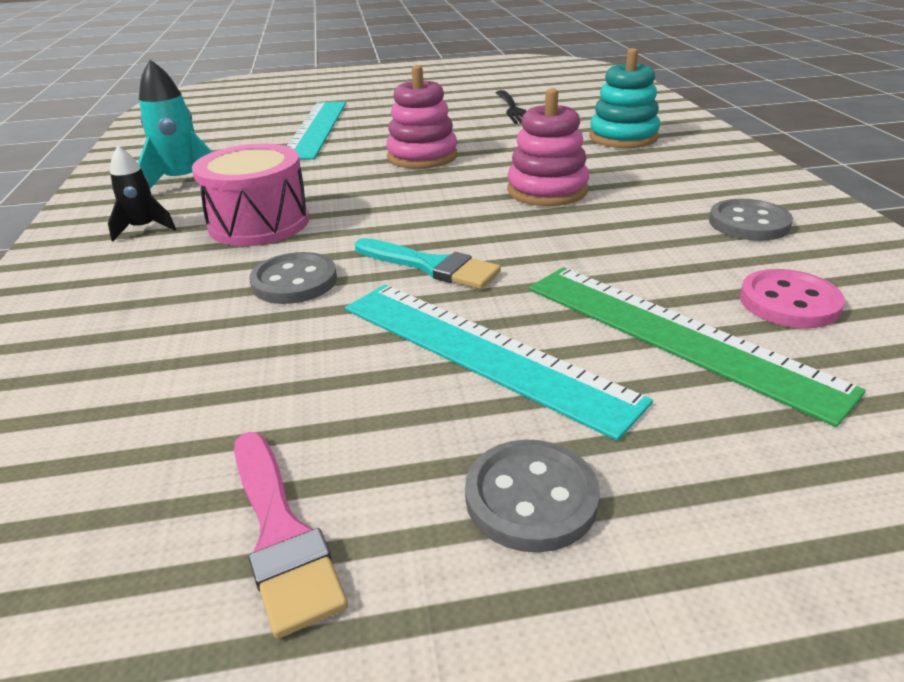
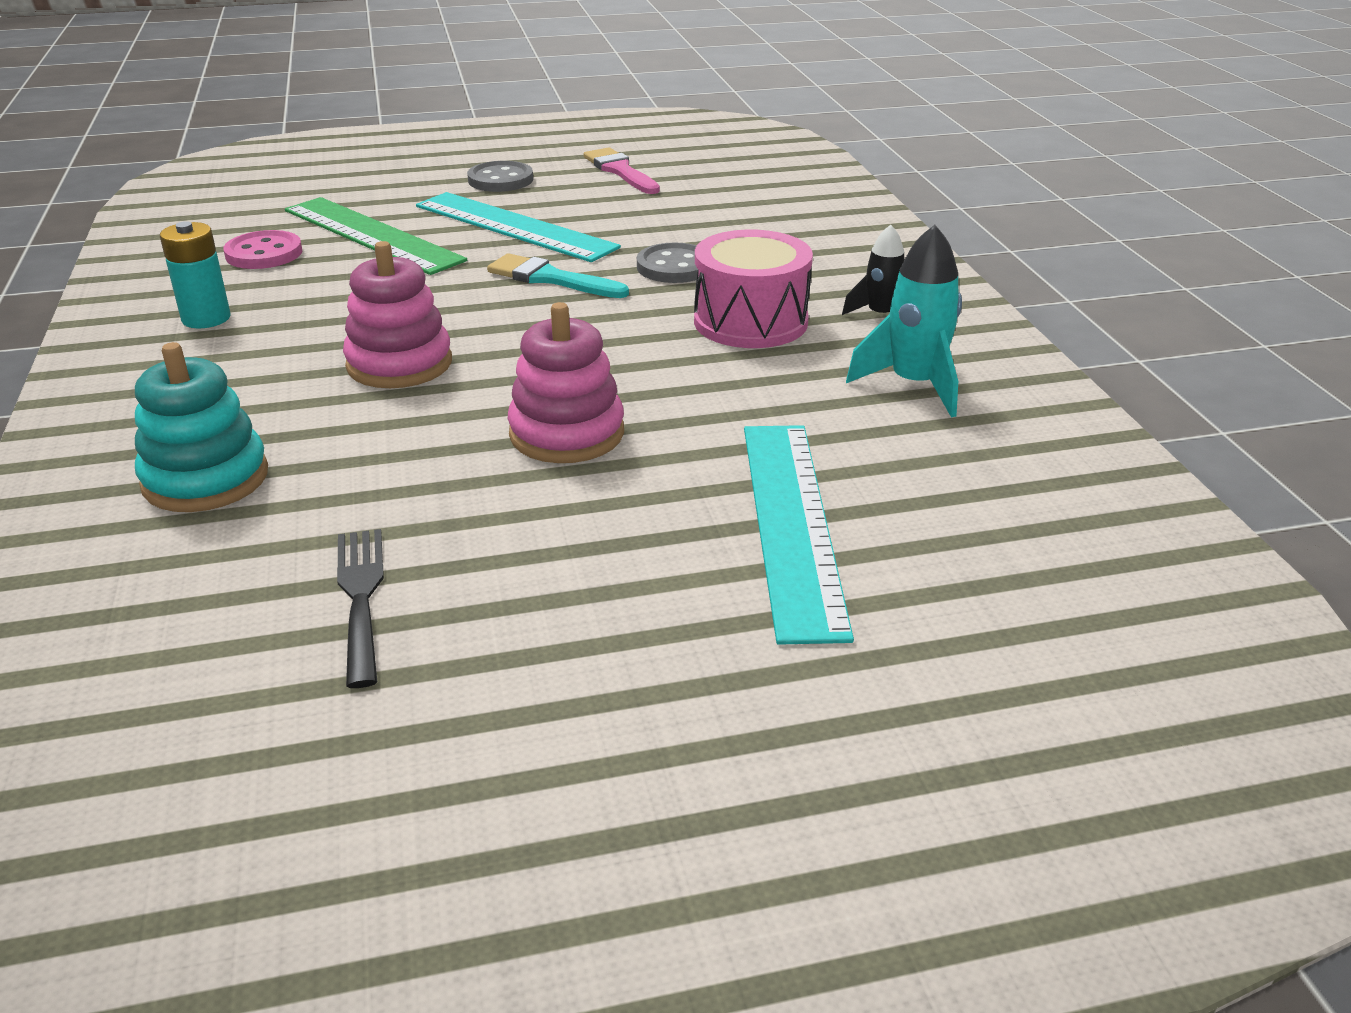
camera: 175 degrees right, 0 degrees up
grey button [709,199,793,241] -> turquoise battery [160,221,230,328]

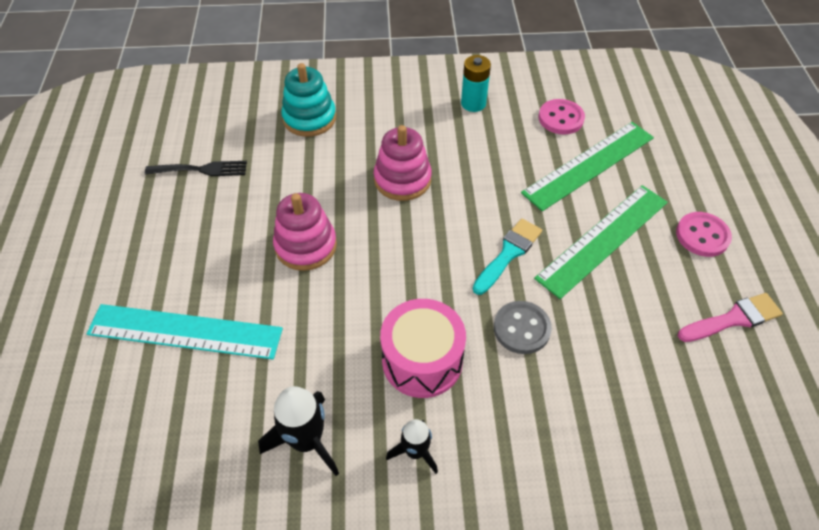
camera: 100 degrees right, 20 degrees up
turquoise ruler [416,192,621,262] -> green ruler [534,185,668,299]
grey button [467,161,533,192] -> pink button [676,212,732,257]
turquoise rocket [846,225,962,418] -> black rocket [258,386,339,476]

